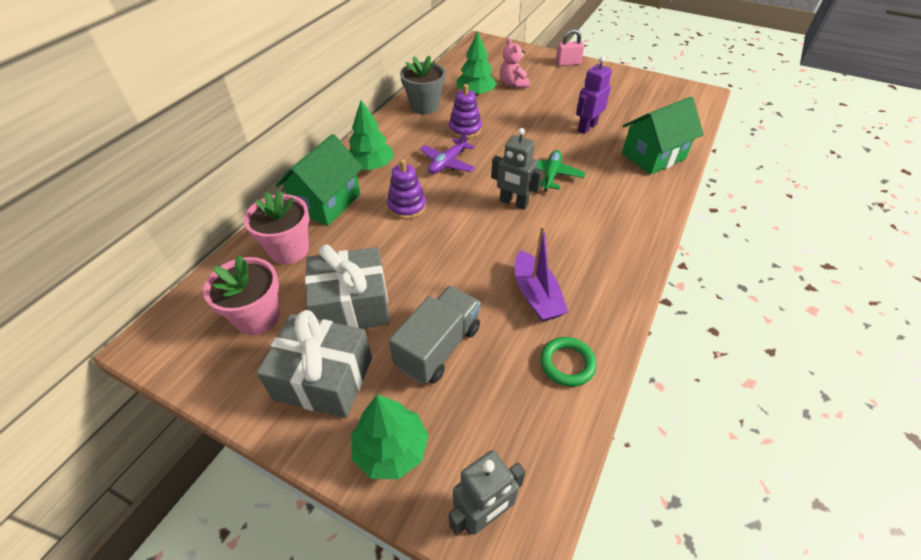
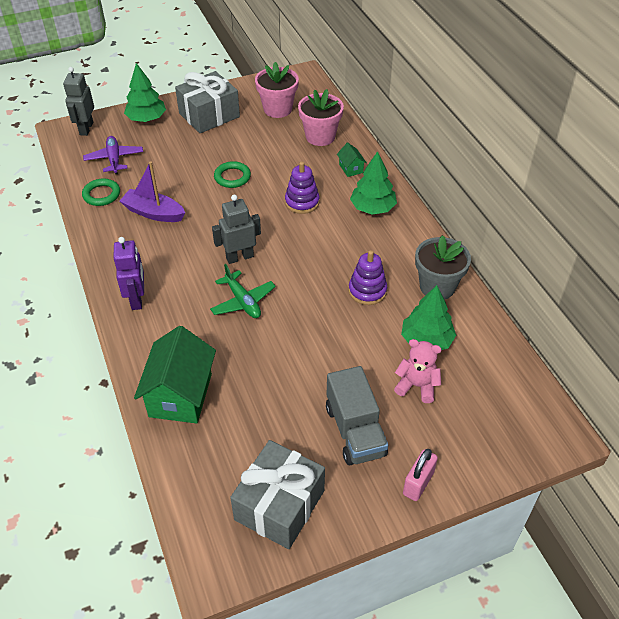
camera: 130 degrees right, 0 degrees up
green house [276,134,363,226] -> green house [337,143,367,177], size x0.45
grey gift [305,244,390,329] -> grey gift moved to [230,440,325,549]
grey truck [389,286,481,384] -> grey truck moved to [326,366,388,465]
purple plane [420,130,476,174] -> purple plane moved to [83,136,143,174]
purple robot [576,56,612,134] -> purple robot moved to [114,237,144,310]
none -> green ring [214,161,251,188]

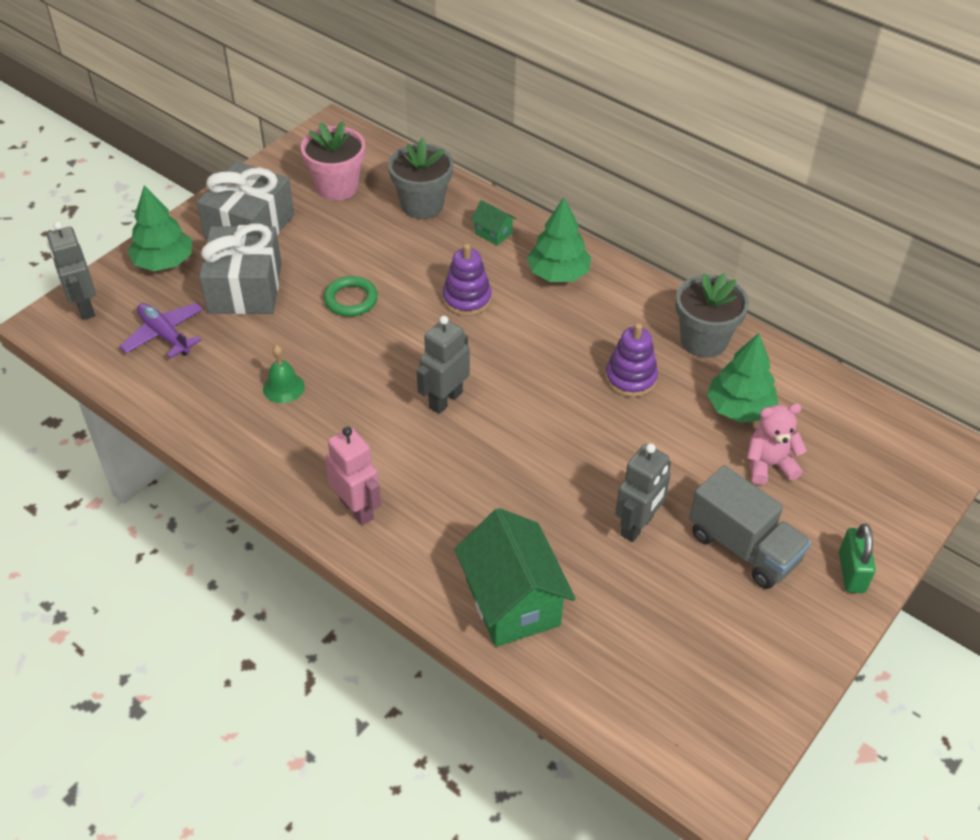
camera: 30 degrees left, 0 degrees up
green ring [82,179,120,206] -> none
purple robot [114,237,144,310] -> pink robot [325,427,381,526]
purple boat [120,162,185,222] -> green bell [263,345,305,403]
green plane [210,264,276,318] -> none
grey gift [230,440,325,549] -> grey gift moved to [199,223,282,314]
pink flower pot [298,89,344,146] -> grey flower pot [388,138,453,219]
pink padlock [403,449,438,501] -> green padlock [839,524,876,593]
none -> grey robot [615,443,671,542]

